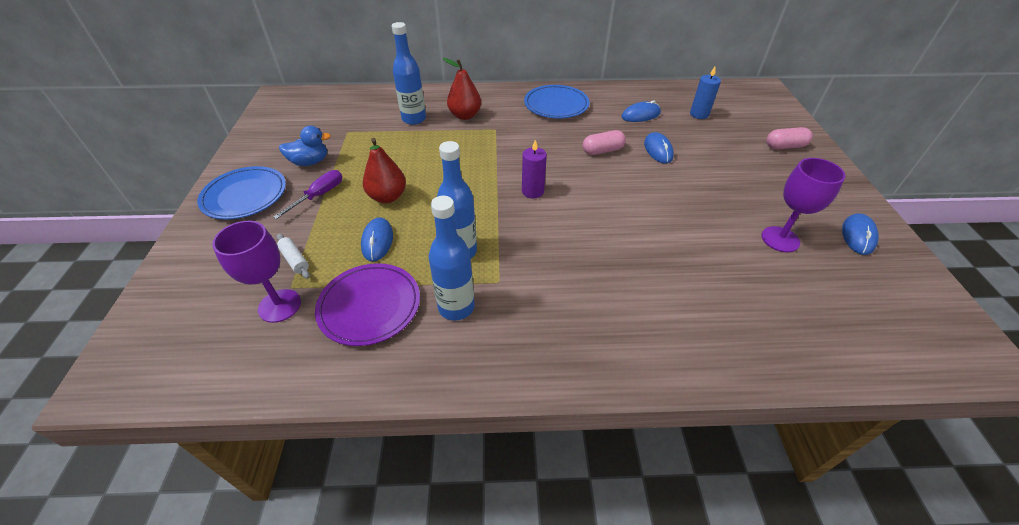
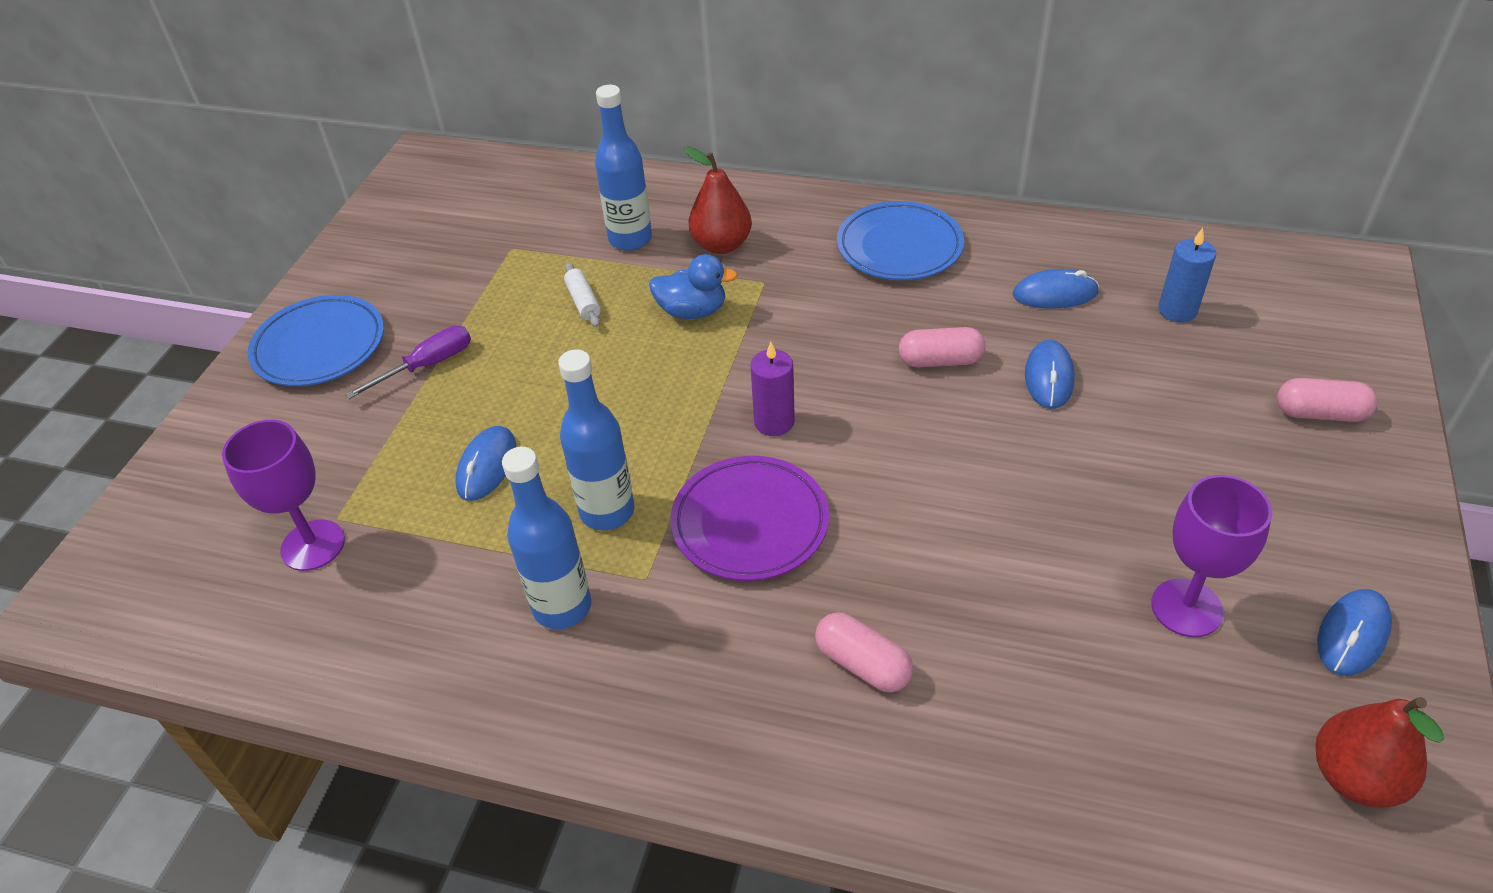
camera: 20 degrees right, 0 degrees up
white rolling pin [277,234,310,279] -> white rolling pin moved to [564,263,601,327]
blue duck [279,126,331,166] -> blue duck moved to [649,254,738,319]
purple plate [315,263,420,346] -> purple plate moved to [670,456,829,581]
red pear [363,138,406,203] -> red pear moved to [1315,697,1444,808]
none -> pink capsule [815,612,913,693]

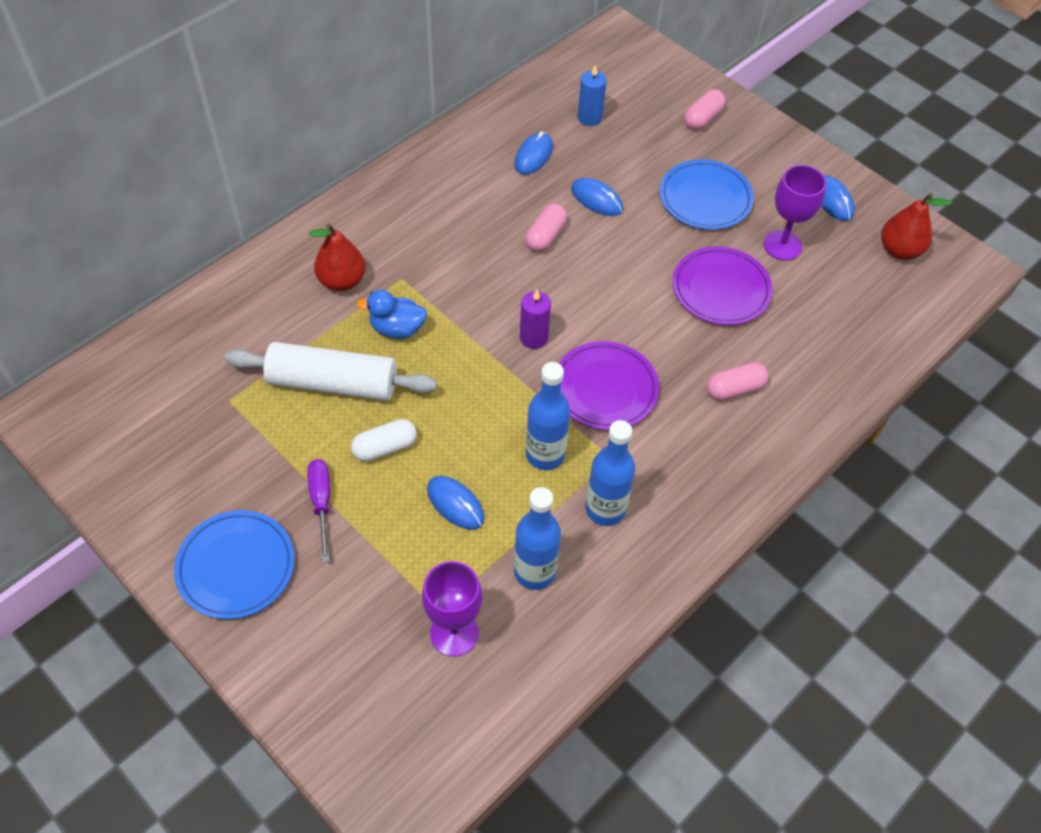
camera: 65 degrees left, 10 degrees up
white rolling pin [564,263,601,327] -> white rolling pin [225,342,437,401], size x2.48
blue bottle [595,85,652,251] -> blue bottle moved to [514,487,561,590]
blue duck [649,254,738,319] -> blue duck turned 120 degrees counterclockwise [357,290,427,339]
blue plate [837,201,964,280] -> blue plate moved to [660,160,754,230]
none -> white capsule [351,419,417,462]
none -> purple plate [673,246,773,325]

